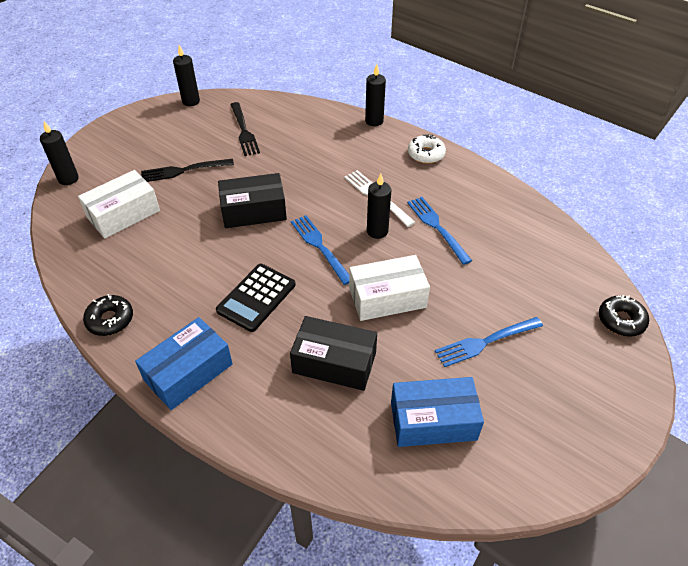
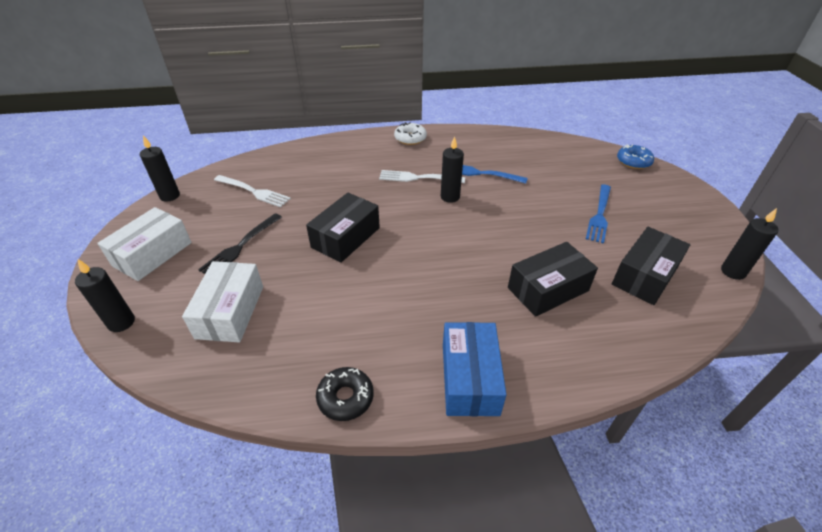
camera: 45 degrees left, 5 degrees down
black calculator [216,264,296,332] -> none
black fork [230,102,260,156] -> white fork [214,175,291,208]
blue fork [291,215,349,285] -> none
white box [349,255,430,321] -> white box moved to [97,207,192,281]
black candle [365,64,386,126] -> black candle moved to [721,208,779,280]
blue box [391,377,484,447] -> black box [612,227,690,305]
black donut [599,295,649,337] -> blue donut [617,144,654,169]

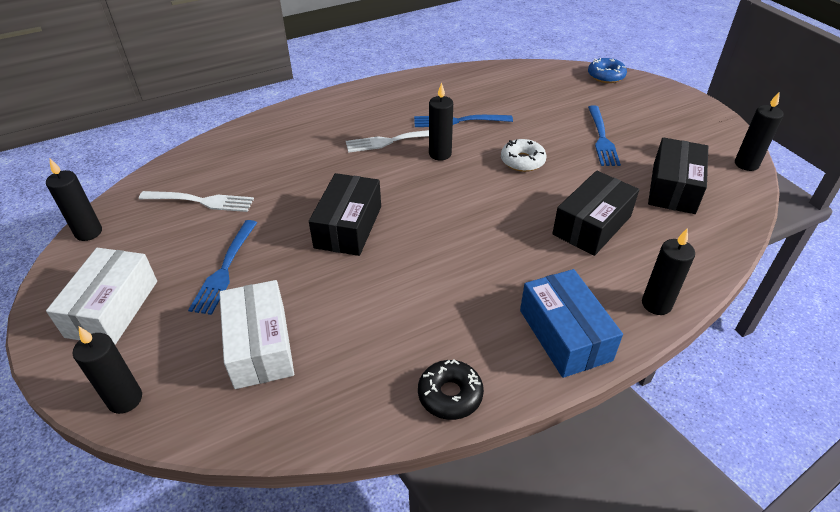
camera: 20 degrees left, 0 degrees up
black fork [198,213,282,274] -> blue fork [188,220,257,315]
white donut [394,122,427,145] -> white donut moved to [501,139,547,172]
none -> black candle [642,228,695,315]

